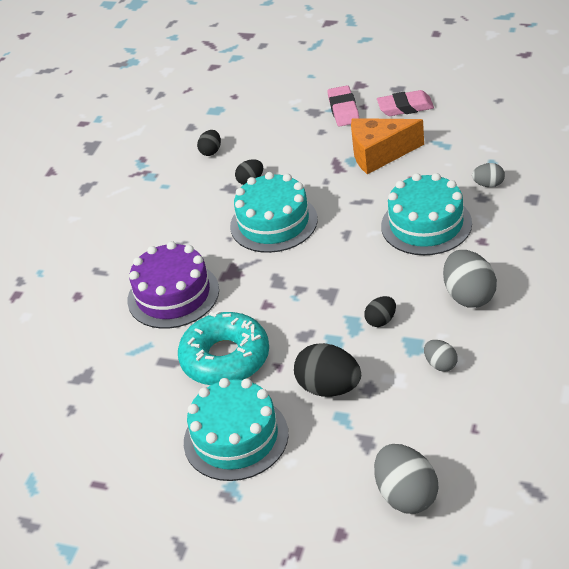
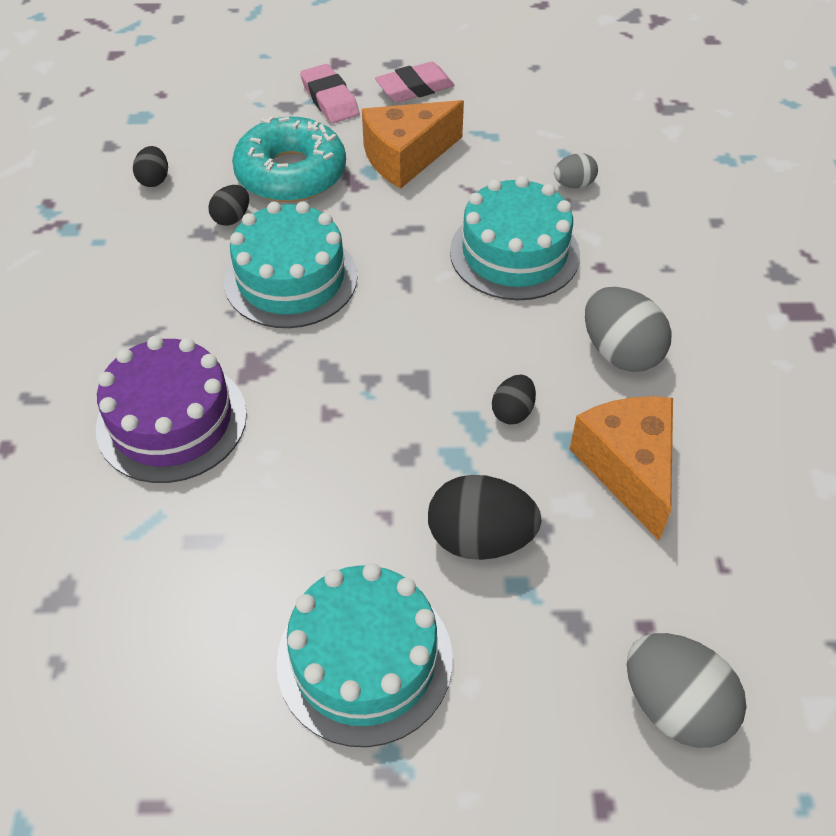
camera: 25 degrees left, 10 degrees up
turquoise donut [178,311,269,385] -> turquoise donut moved to [232,116,346,202]
grey egg [424,340,458,372] -> orange cheese [570,396,673,540]

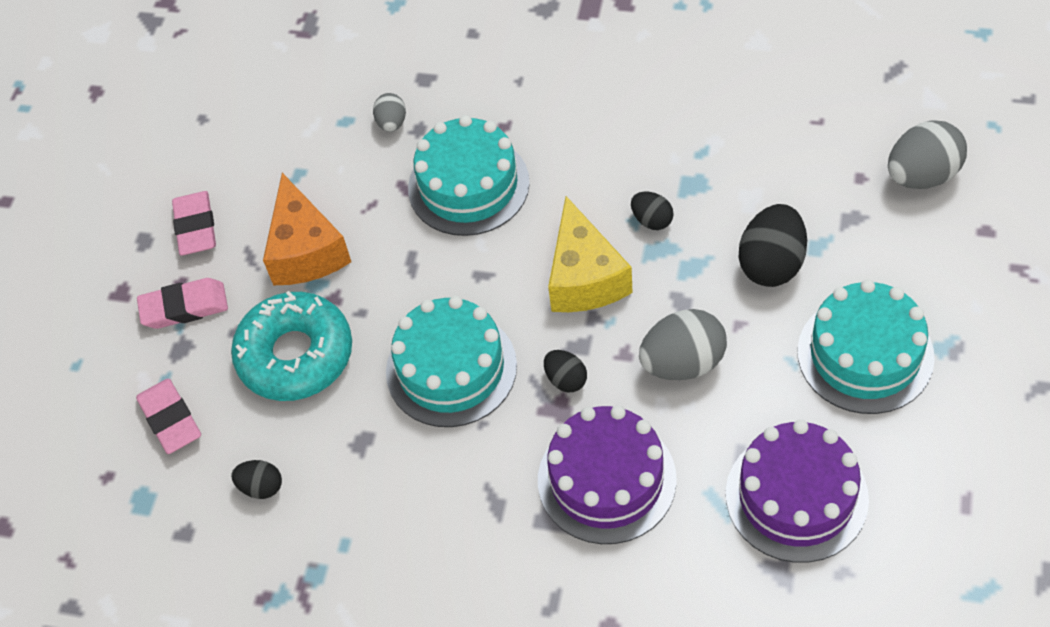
camera: 70 degrees left, 5 degrees up
black egg [208,185,249,226] -> black egg moved to [544,350,587,392]
orange cheese [570,396,673,540] -> none
grey egg [585,287,672,372] -> grey egg moved to [639,309,727,380]
none -> pink eraser [136,379,201,454]
none -> yellow cheese [548,196,633,312]
none -> purple cake [726,420,869,563]

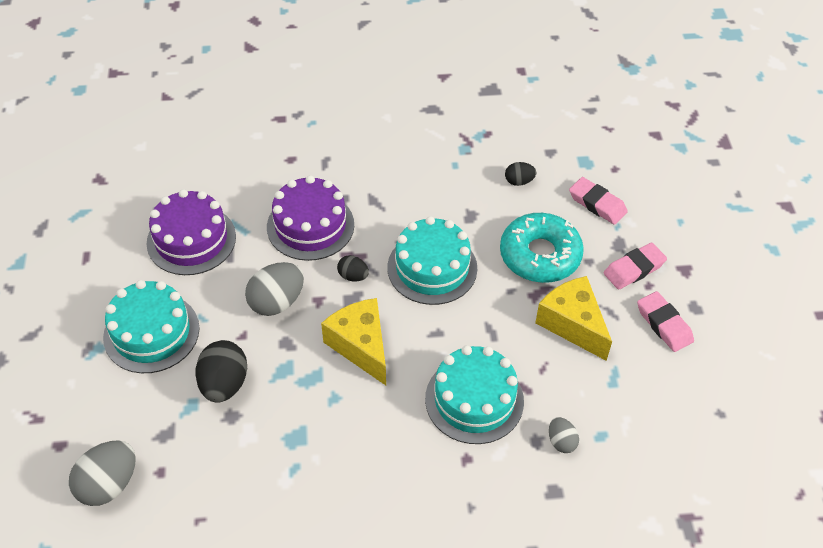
camera: 155 degrees right, 5 degrees down
orange cheese [263,173,351,285] -> yellow cheese [535,276,612,361]
black egg [631,191,674,230] -> none

